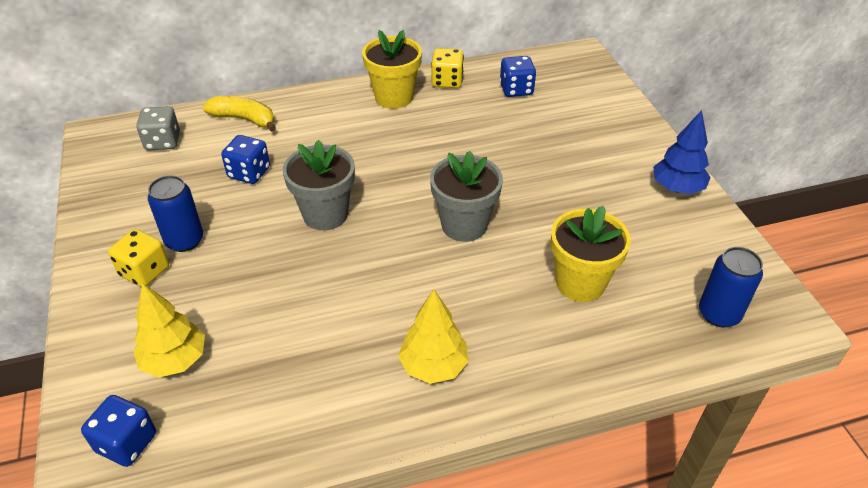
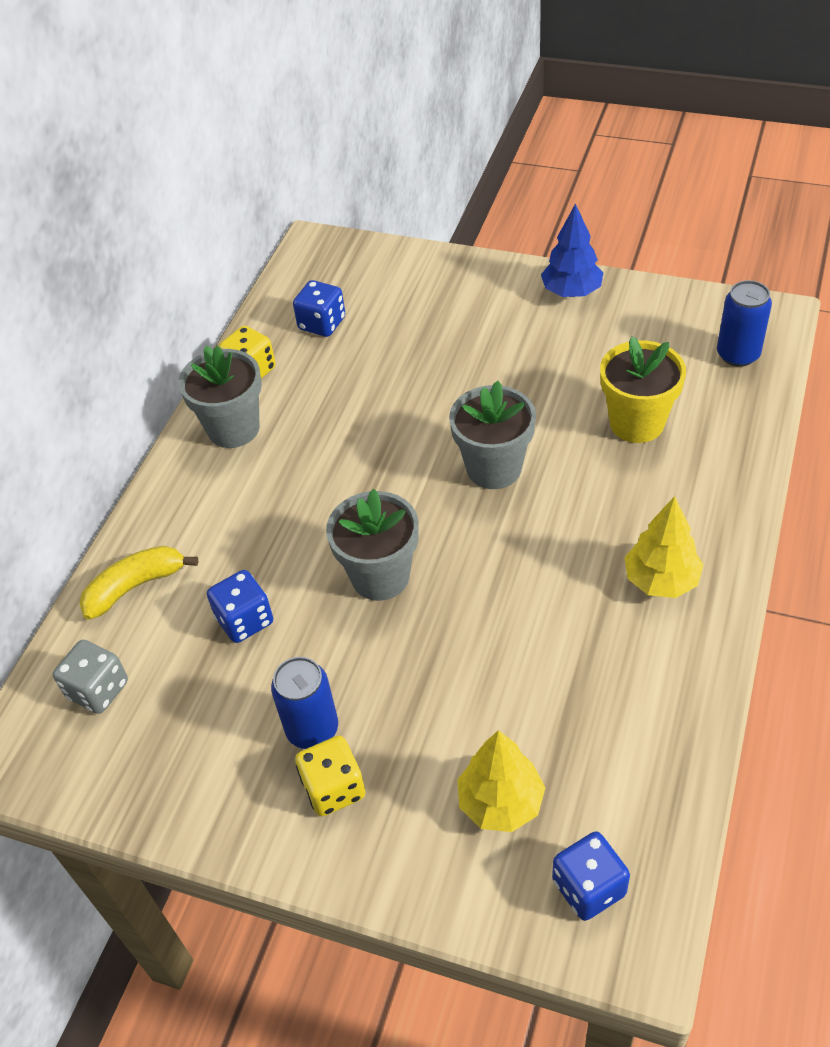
camera: 50 degrees left, 5 degrees up
yellow flower pot [362,30,422,109] -> grey flower pot [178,346,262,448]

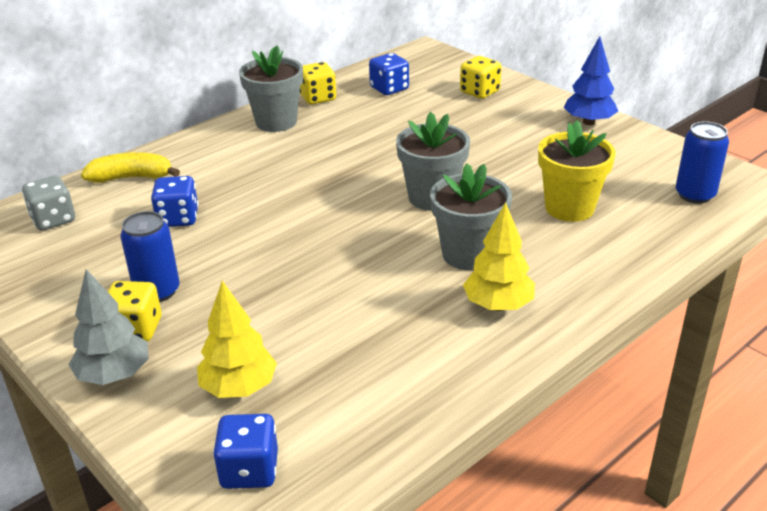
camera: 25 degrees right, 15 degrees down
grey flower pot [326,489,419,601] -> grey flower pot moved to [430,164,512,270]
none -> grey tree [68,269,149,385]
none -> yellow dice [460,56,502,99]

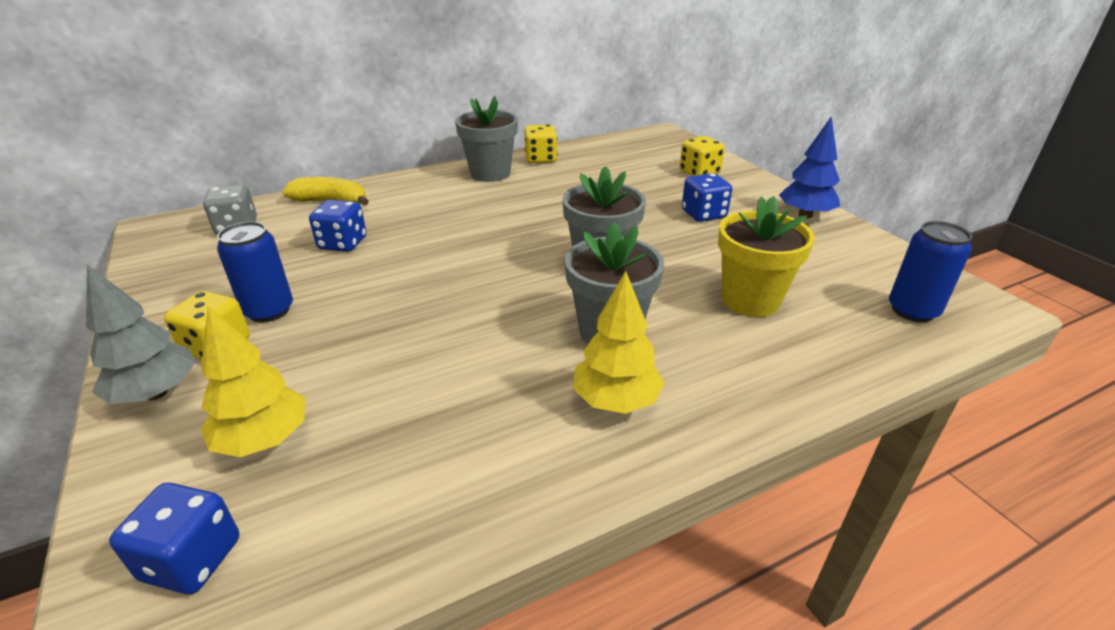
camera: 15 degrees right, 0 degrees up
blue dice [369,53,409,95] -> blue dice moved to [682,173,732,222]

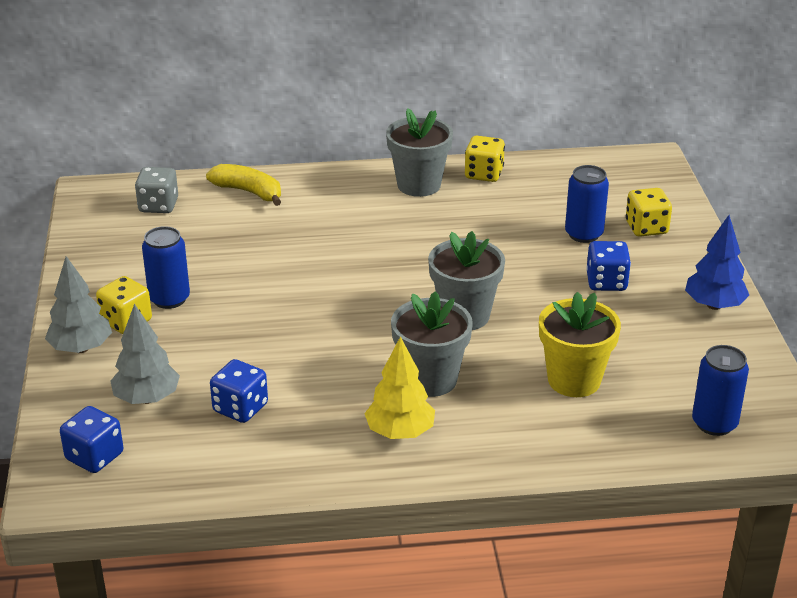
camera: 20 degrees right, 0 degrees up
yellow tree [201,306,306,457] -> grey tree [110,304,180,404]
blue dice [309,200,367,252] -> blue dice moved to [210,359,268,423]
none -> blue can [565,165,609,243]

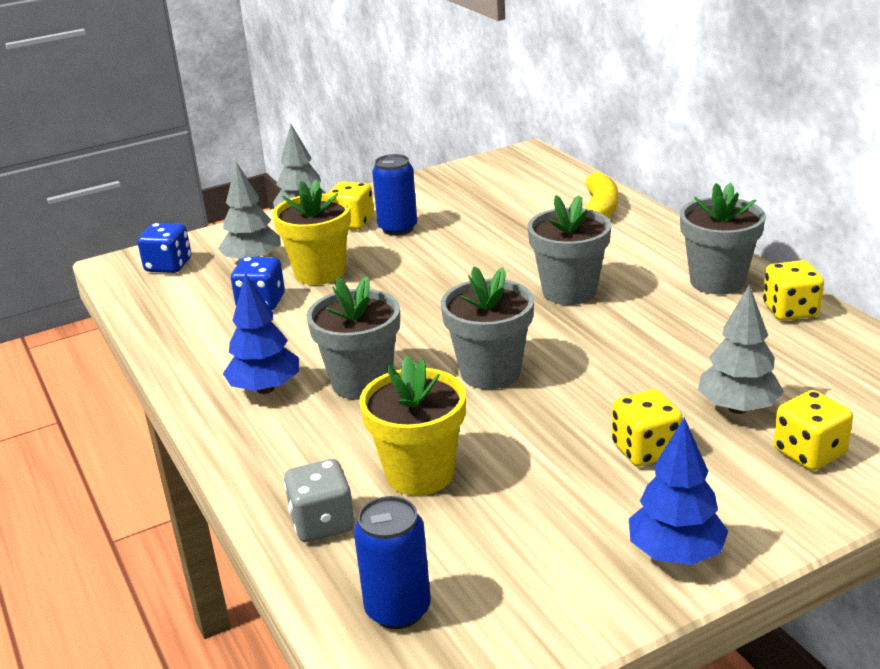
camera: 70 degrees right, 5 degrees down
grey dice [135,167,178,213] -> grey dice moved to [284,459,355,542]
yellow tree [364,336,435,439] -> blue tree [223,273,299,394]
blue can [565,165,609,243] -> grey tree [698,284,784,414]
blue dice [586,241,631,291] -> yellow dice [612,389,683,466]
none -> yellow flower pot [272,180,351,285]
none -> grey flower pot [528,195,611,305]

